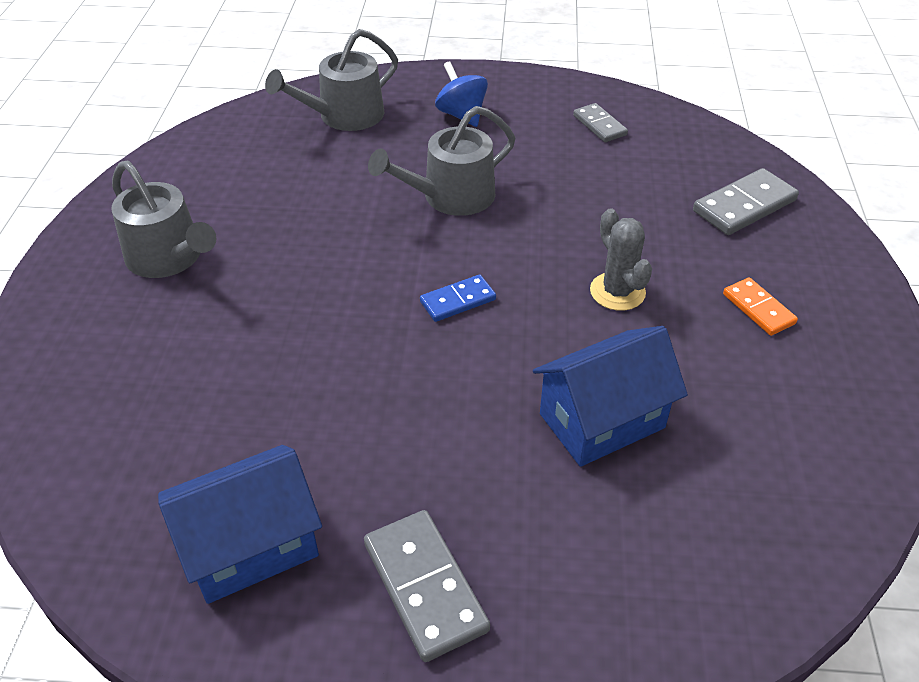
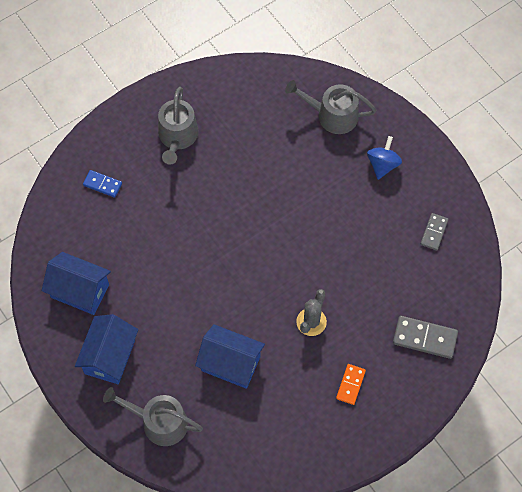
camera: 50 degrees right, 20 degrees up
grey domino [364,510,490,662] -> blue house [75,314,138,384]
grey watering can [368,106,515,216] -> grey watering can moved to [103,387,203,446]
blue domino [420,275,496,322] -> blue domino moved to [83,170,122,198]

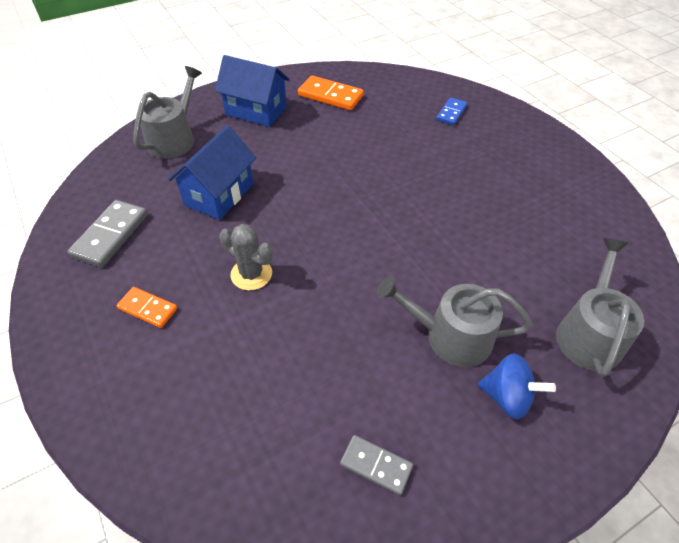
camera: 95 degrees right, 15 degrees down
blue house [42,252,111,315] -> orange domino [298,76,364,110]
grey watering can [158,87,198,165] -> grey watering can moved to [376,276,532,367]
grey domino [393,316,458,359] -> grey domino moved to [67,200,148,267]

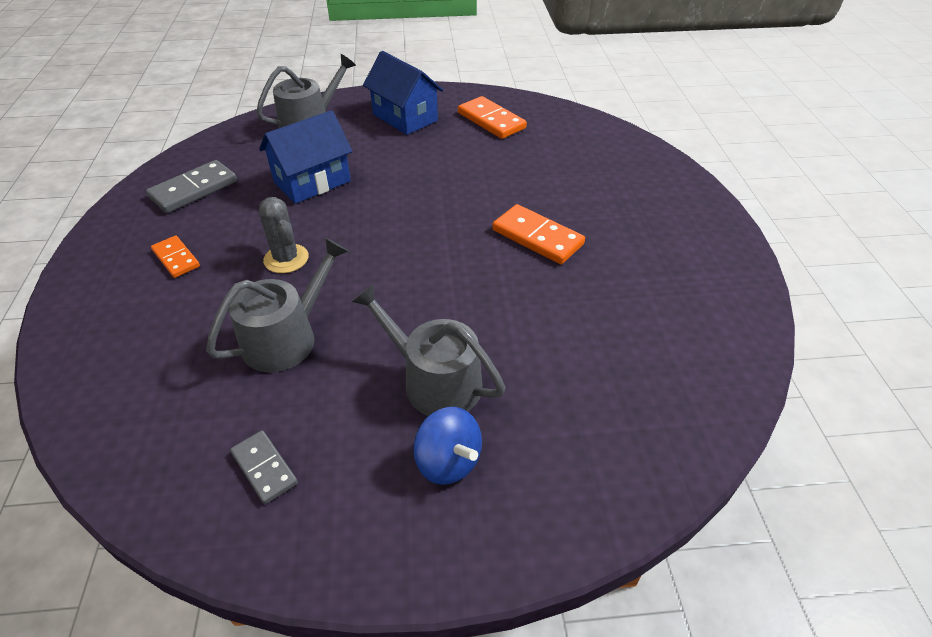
camera: 25 degrees right, 5 degrees down
blue domino [436,97,467,126] -> none
grey watering can [556,238,644,377] -> grey watering can moved to [206,238,348,372]
none -> orange domino [492,204,585,264]

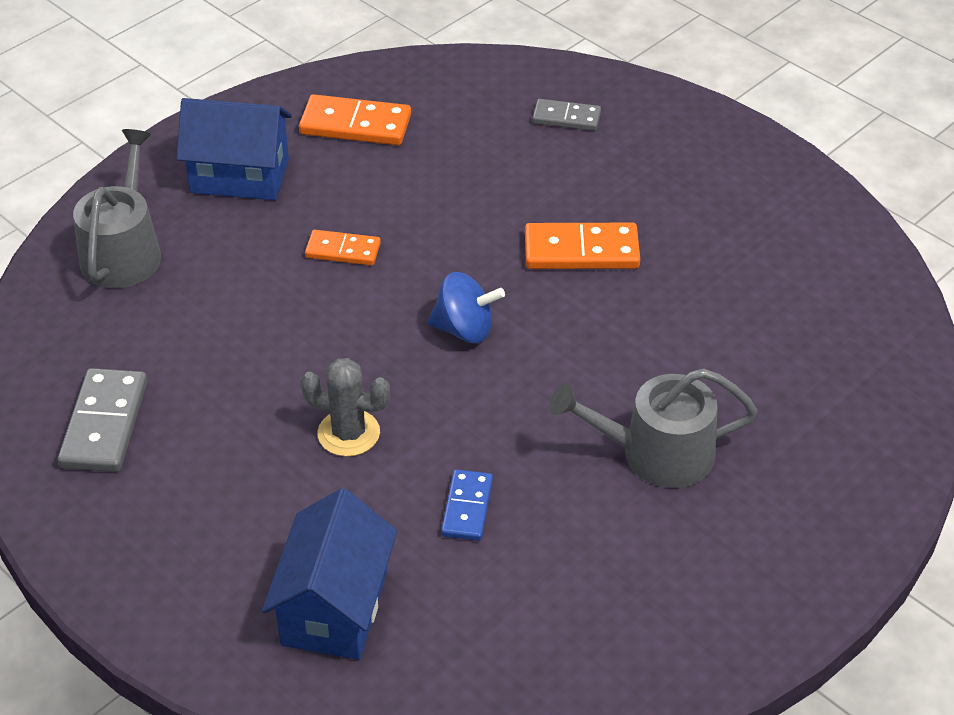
camera: 40 degrees left, 0 degrees up
orange domino [151,236,200,278] -> orange domino moved to [305,230,381,265]
grey watering can [206,238,348,372] -> blue domino [441,469,493,541]
grey domino [230,431,298,504] -> grey domino moved to [532,99,601,131]
blue house [259,110,353,204] -> blue house moved to [262,488,397,660]
blue spinning top [413,407,482,485] -> blue spinning top moved to [428,272,505,343]

